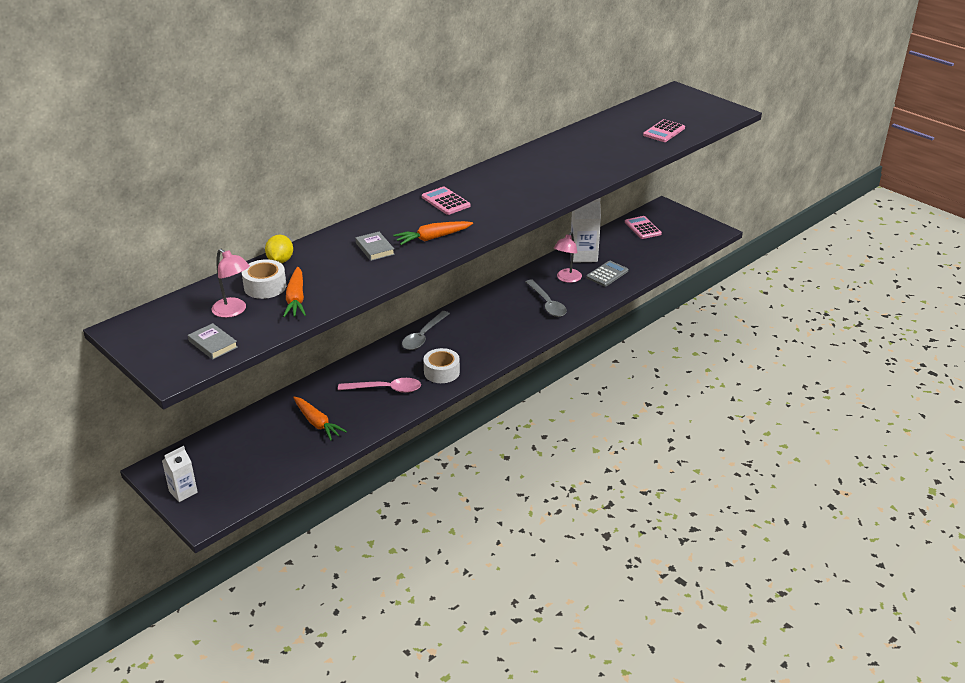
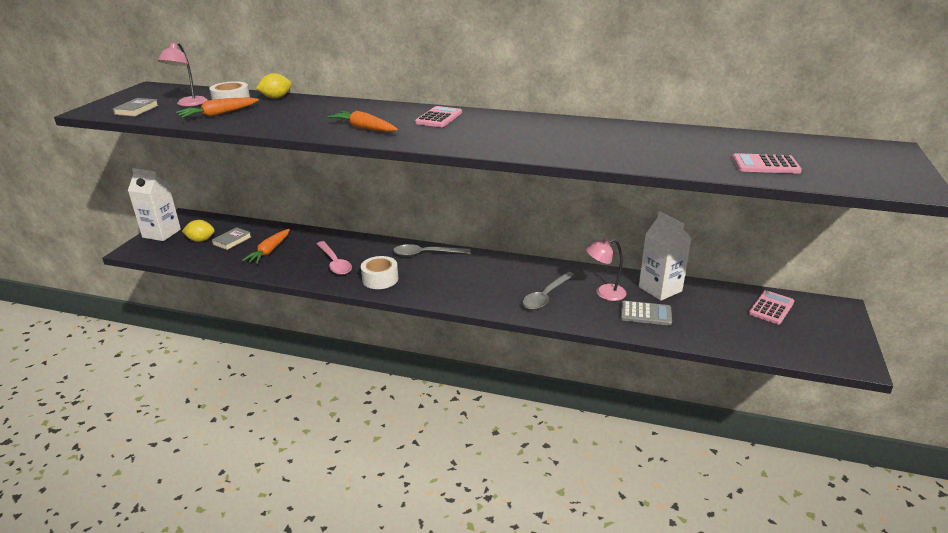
camera: 60 degrees right, 5 degrees down
white carton [162,446,198,502] -> white carton [128,168,181,241], size x1.61
grey book [356,232,395,261] -> grey book moved to [212,227,251,250]
none -> yellow lemon [182,220,215,242]

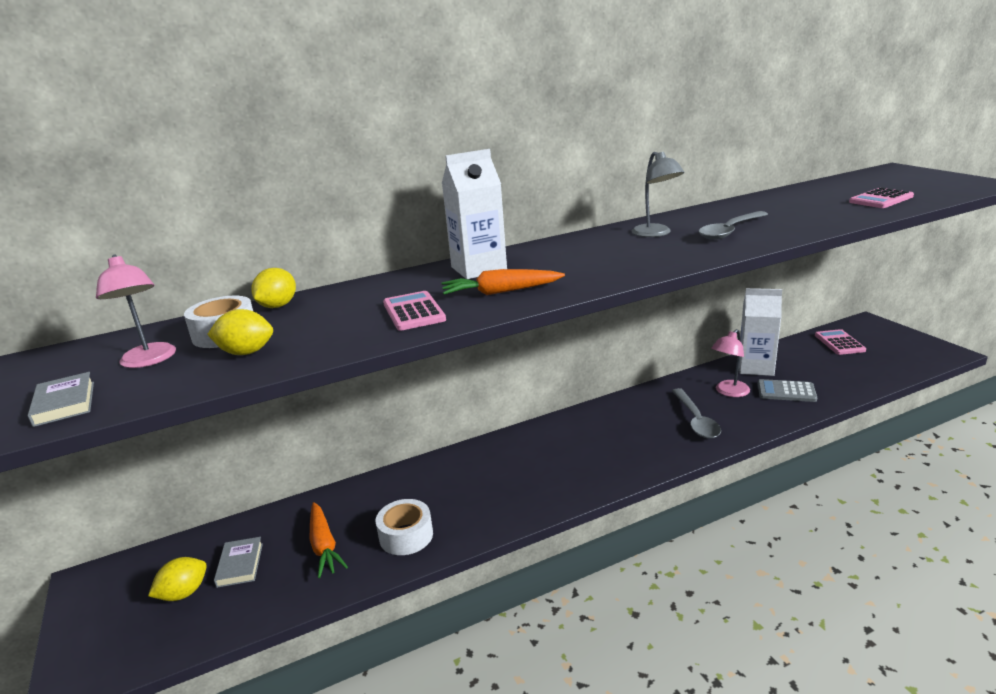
camera: 40 degrees left, 5 degrees down
white carton [128,168,181,241] -> white carton moved to [442,149,507,279]
orange carrot [176,97,259,118] -> yellow lemon [207,309,273,355]
pink spoon [316,241,352,275] -> none
white tape [361,256,398,289] -> white tape moved to [376,499,433,555]
grey spoon [393,244,470,257] -> grey spoon moved to [699,211,768,240]
pink calculator [415,106,462,127] -> pink calculator moved to [383,291,446,331]
grey calculator [621,301,672,326] -> grey calculator turned 135 degrees counterclockwise [758,379,817,402]
none -> grey lamp [631,152,684,237]

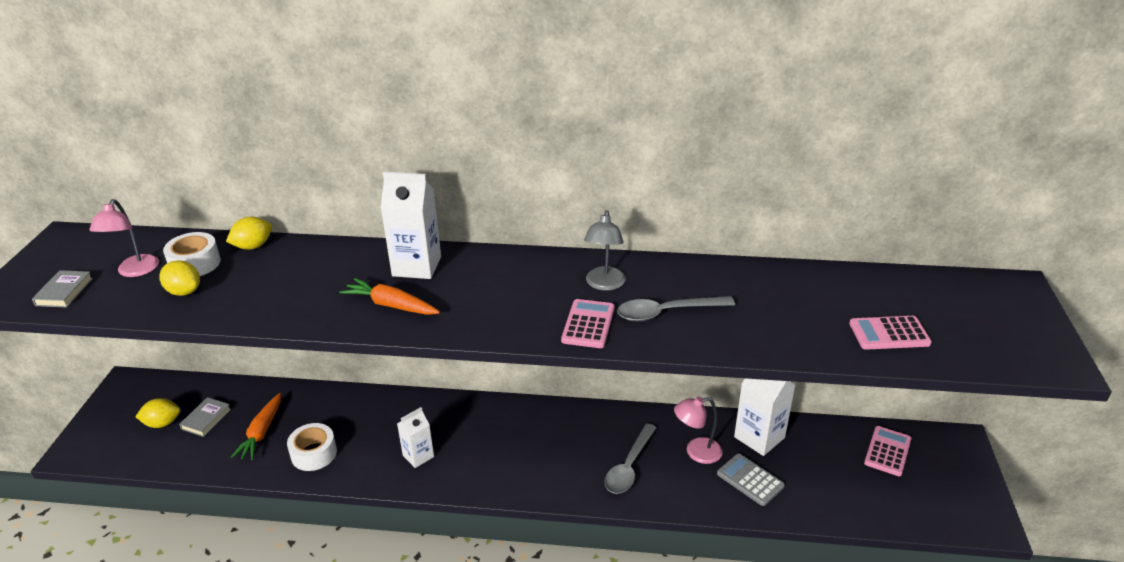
camera: 30 degrees right, 10 degrees up
pink calculator [383,291,446,331] -> pink calculator moved to [561,299,614,348]
none -> white carton [397,407,434,468]

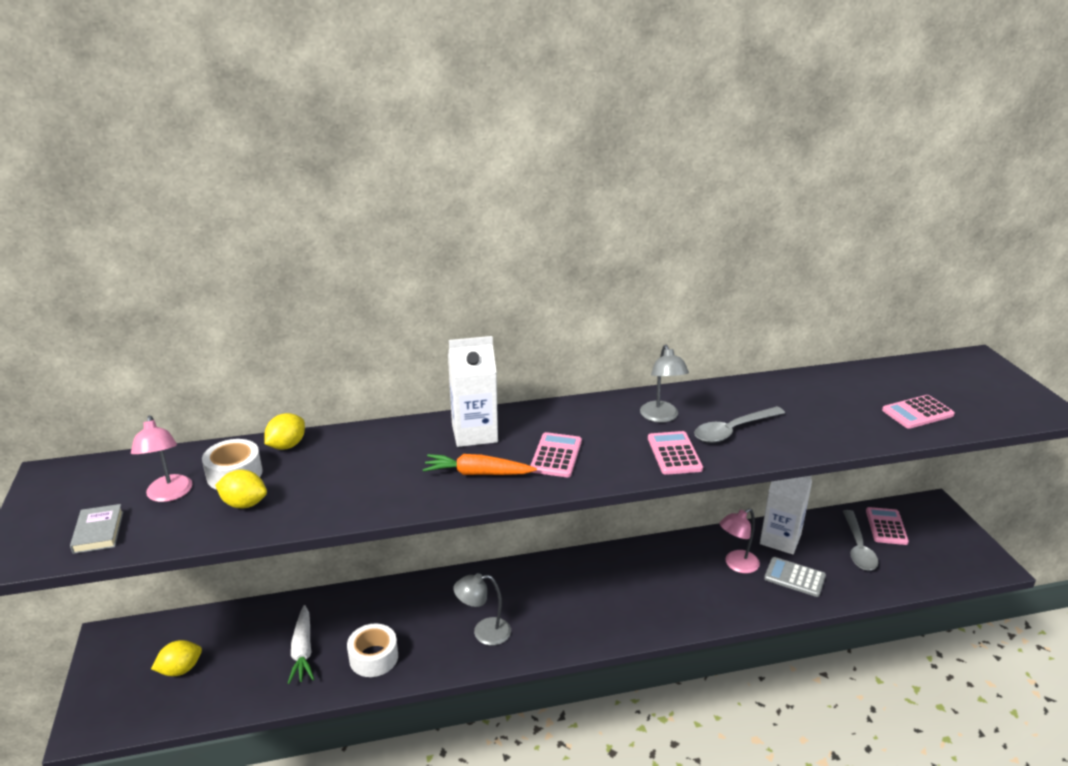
camera: 20 degrees left, 5 degrees down
grey book [179,397,231,437] -> none
orange carrot [231,393,281,460] -> white carrot [288,605,314,684]
white carton [397,407,434,468] -> grey lamp [453,573,511,645]
grey spoon [604,423,657,494] -> grey spoon moved to [843,510,879,570]
none -> pink calculator [530,432,582,477]

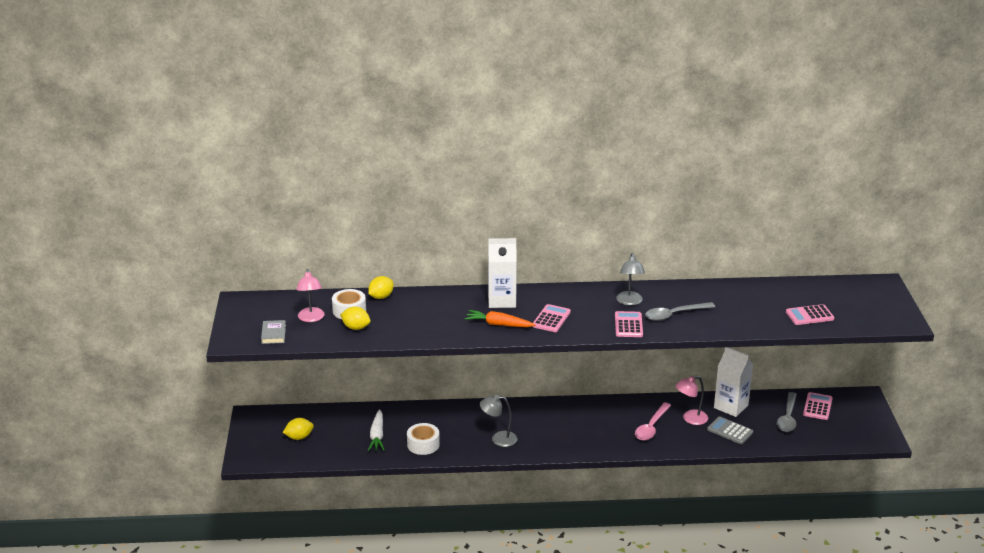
camera: 10 degrees right, 0 degrees up
none -> pink spoon [635,402,671,441]

